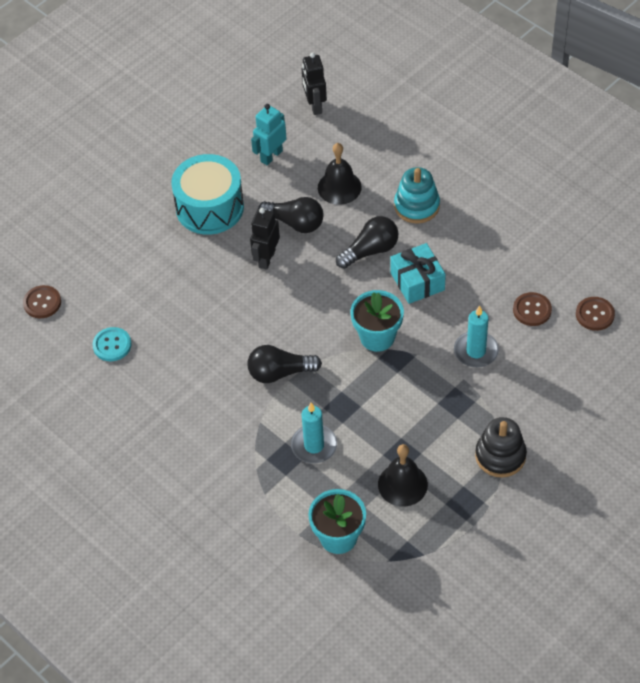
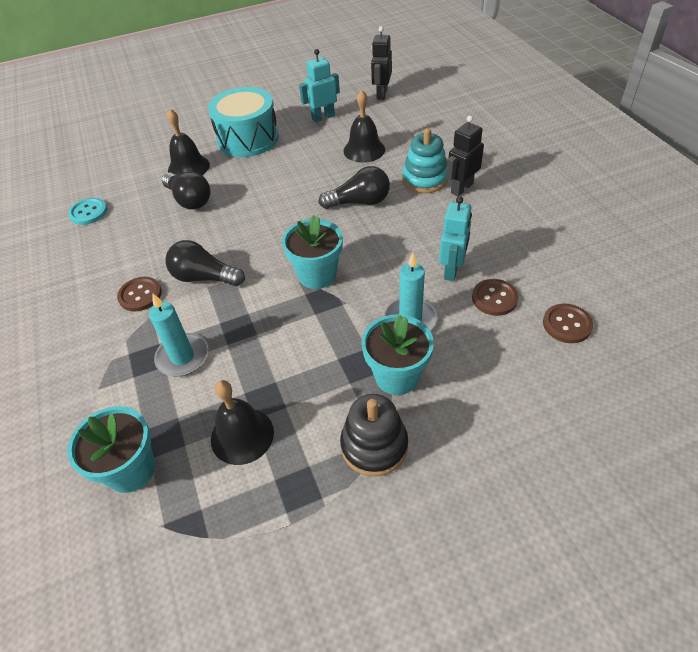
camera: 25 degrees right, 5 degrees down
brown button [23,285,61,318] -> brown button moved to [117,277,162,312]
black robot [250,208,280,270] -> black robot moved to [446,115,484,196]
black light bulb [258,197,323,233] -> black light bulb moved to [162,172,211,210]
turquoise gift [390,243,446,304] -> none
none -> black bell [167,109,210,176]
none -> turquoise flower pot [362,314,434,395]
none -> turquoise robot [439,196,472,281]

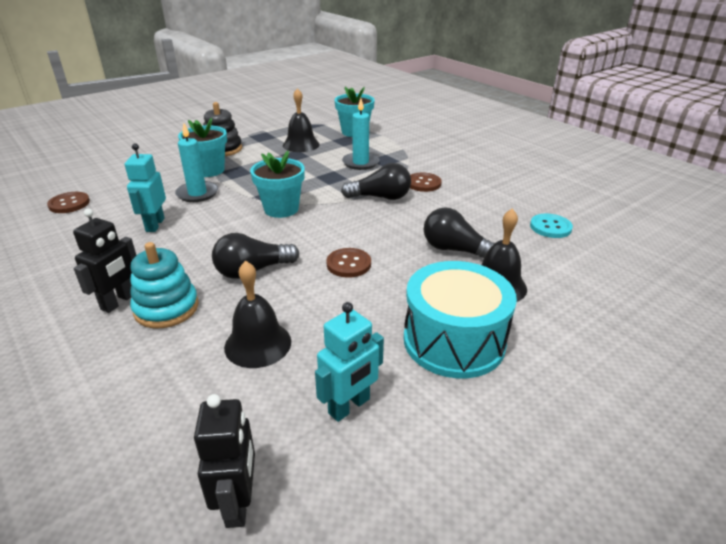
camera: 160 degrees right, 15 degrees down
brown button [472,279,519,316] -> brown button moved to [326,248,371,278]

